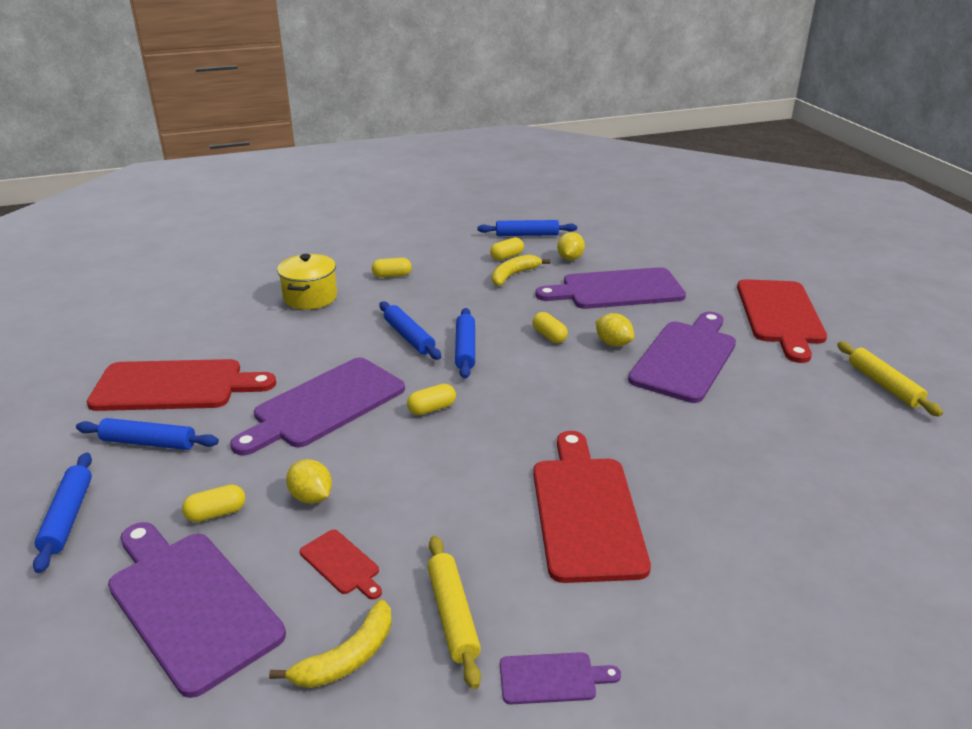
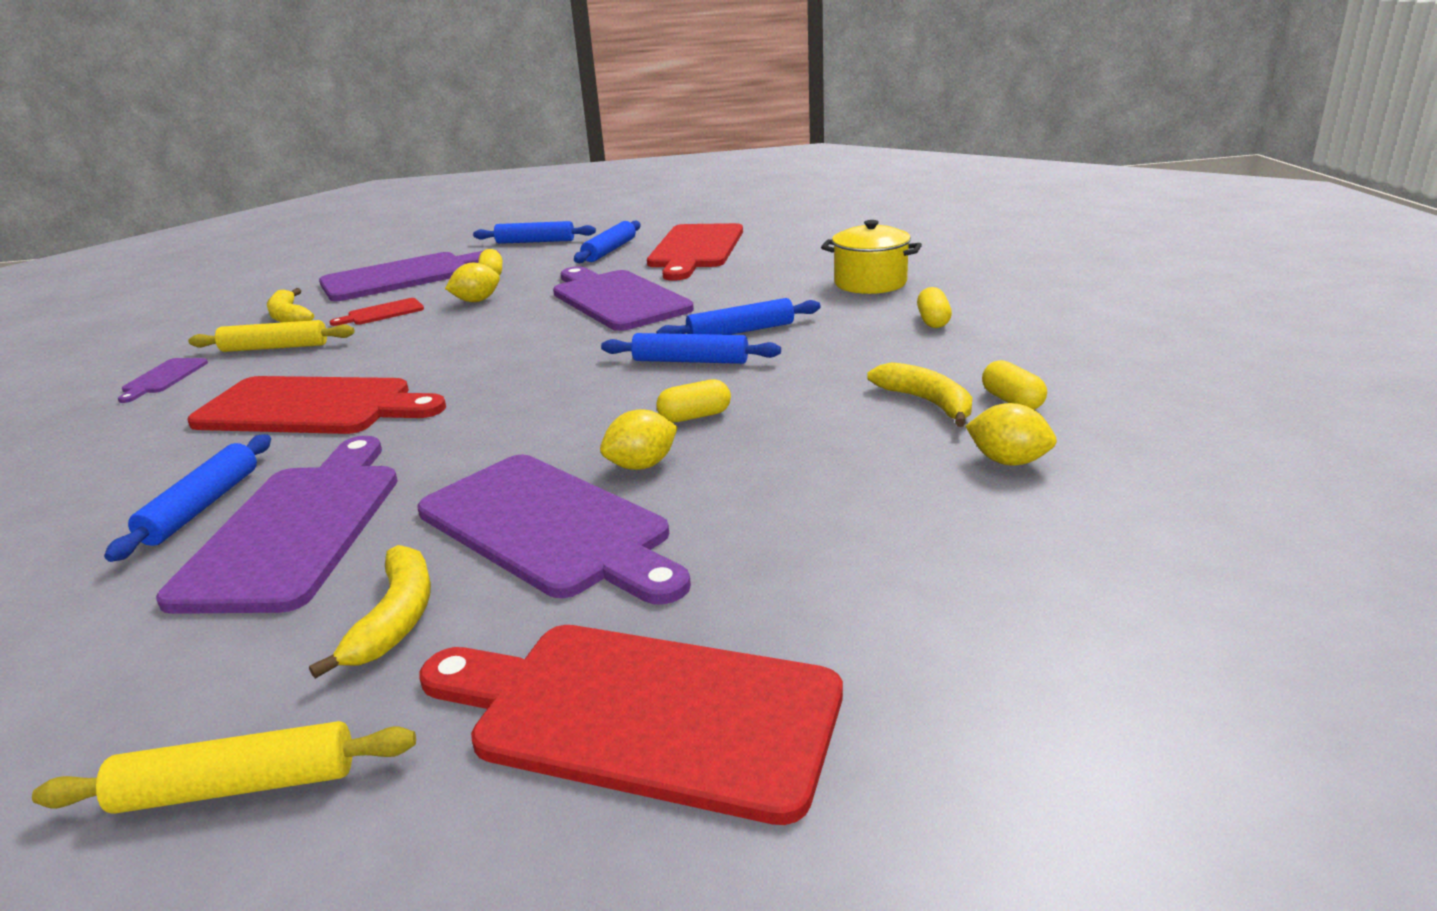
camera: 105 degrees right, 5 degrees down
yellow capsule [407,384,456,415] -> none
blue rolling pin [478,220,577,236] -> blue rolling pin moved to [104,434,271,562]
purple cutting board [535,267,686,309] -> purple cutting board moved to [156,436,398,614]
none -> yellow banana [309,545,431,679]

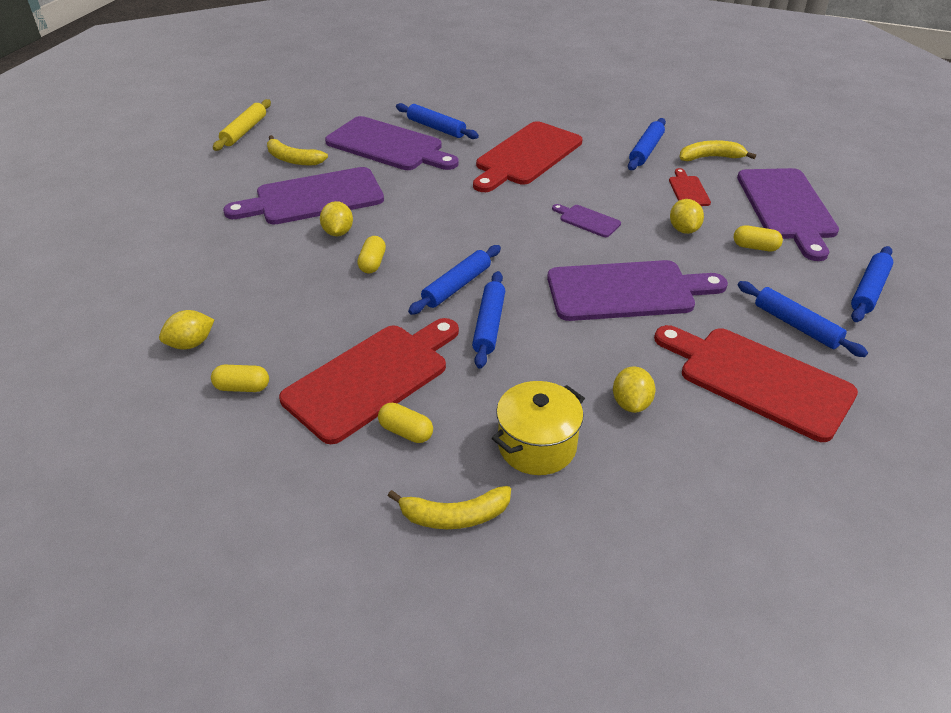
camera: 115 degrees right, 15 degrees up
purple cutting board [118,358,208,403] -> purple cutting board moved to [552,204,621,237]
yellow rolling pin [188,320,355,352] -> blue rolling pin [628,118,666,170]
red cutting board [419,625,843,825] -> red cutting board moved to [279,318,459,444]
yellow banana [867,362,972,427] -> yellow banana moved to [388,486,511,529]
none -> yellow lemon [613,366,656,413]

